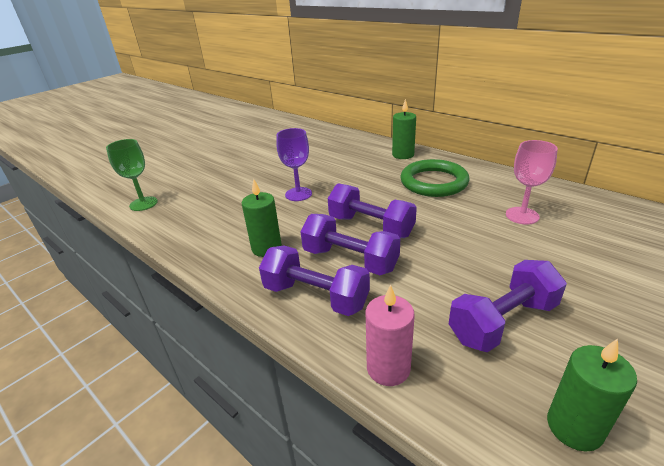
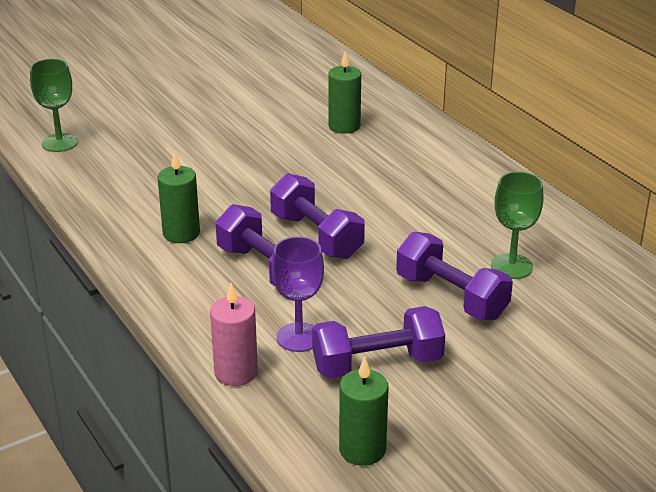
camera: 15 degrees right, 0 degrees up
purple dumbbell [259,246,370,316] -> purple dumbbell moved to [396,232,513,320]
purple goblet [277,128,312,201] -> purple goblet moved to [272,237,324,352]
green candle [392,99,416,159] -> green candle moved to [328,51,361,134]
green ring [400,159,469,197] -> none
pink goblet [506,140,558,225] -> green goblet [491,171,544,279]

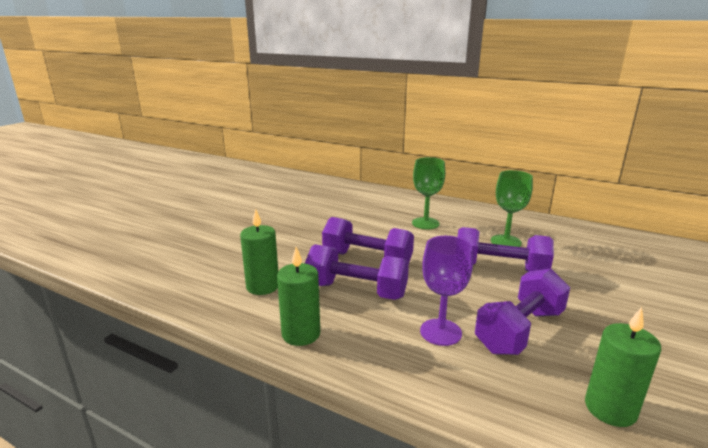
camera: 30 degrees left, 10 degrees down
green goblet [30,59,78,152] -> green goblet moved to [412,157,445,229]
pink candle [210,283,258,386] -> none
green candle [328,51,361,134] -> green candle moved to [277,247,320,346]

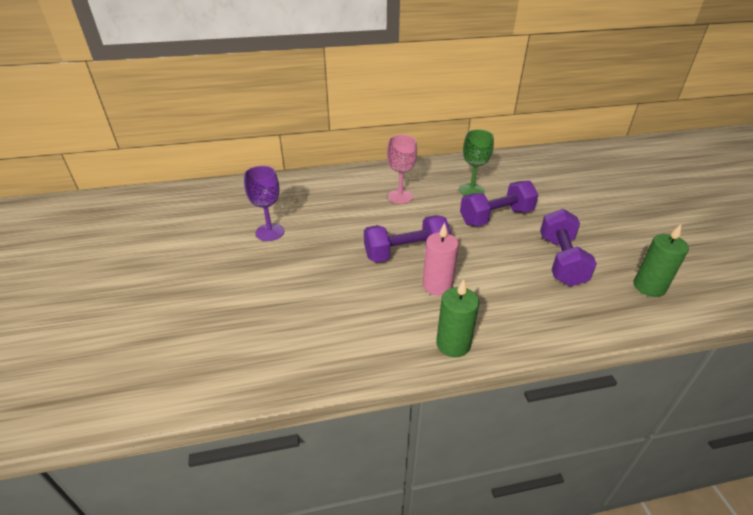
camera: 40 degrees left, 15 degrees up
green candle [240,209,278,295] -> none
purple dumbbell [305,244,409,300] -> pink candle [423,222,459,296]
green goblet [412,157,445,229] -> pink goblet [387,135,417,204]
purple goblet [420,236,473,346] -> purple goblet moved to [244,166,284,241]

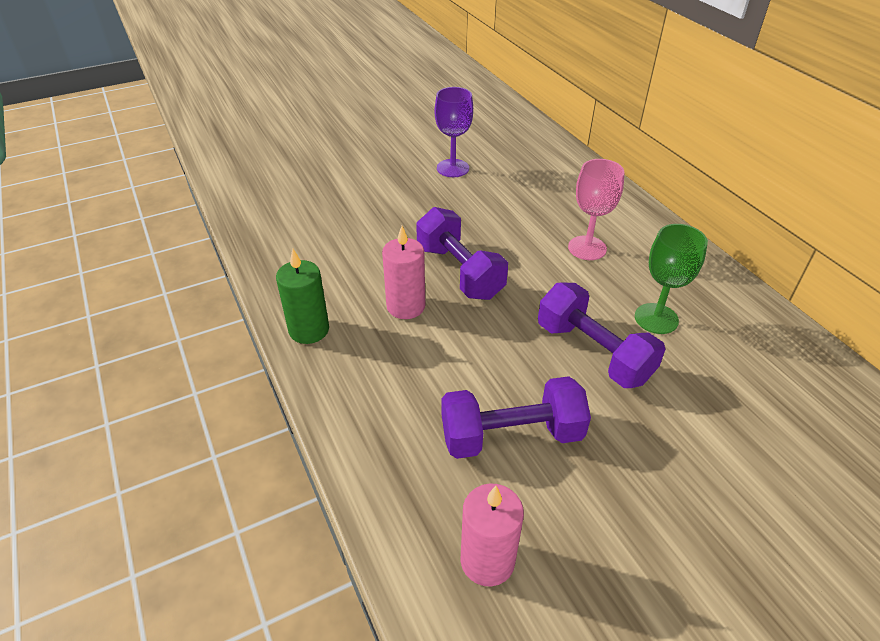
camera: 75 degrees right, 5 degrees up
green candle [633,224,689,297] -> pink candle [460,483,524,587]

